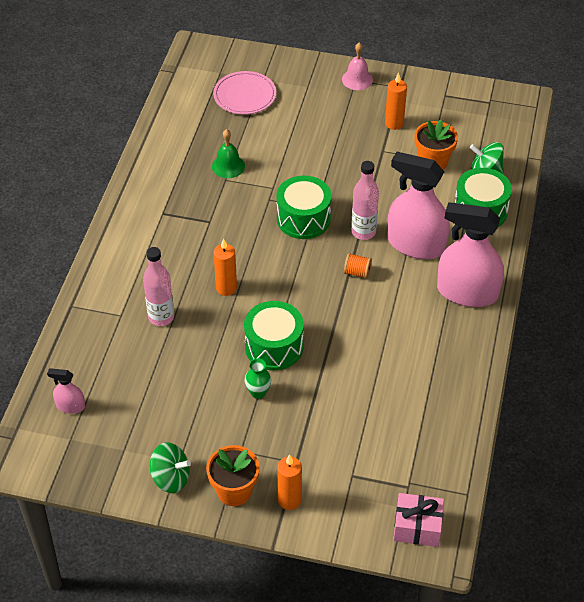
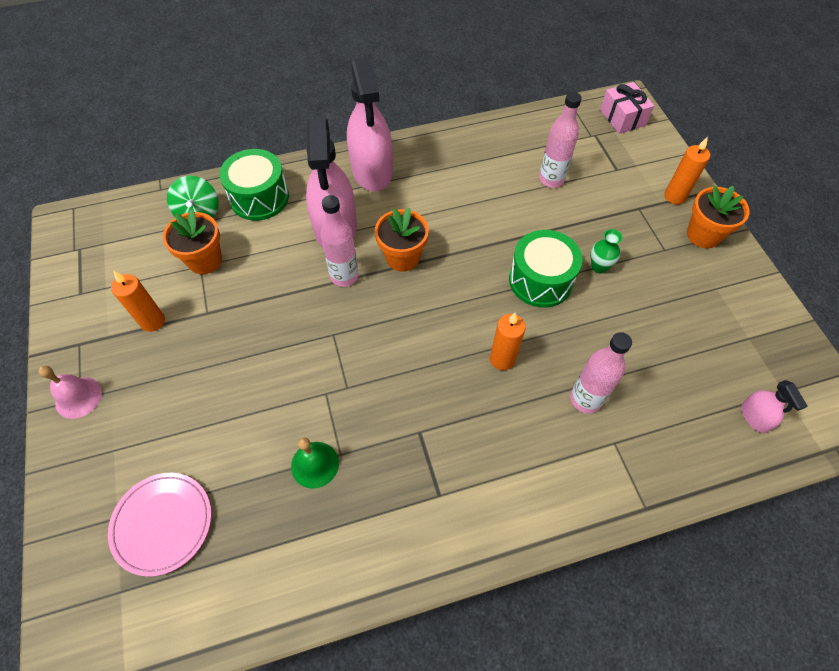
camera: 120 degrees left, 10 degrees up
green spinning top [150,442,191,493] -> none
green drum [276,176,332,239] -> none
orange spool [344,253,372,279] -> orange flower pot [375,208,429,272]
none -> pink bottle [539,92,582,188]

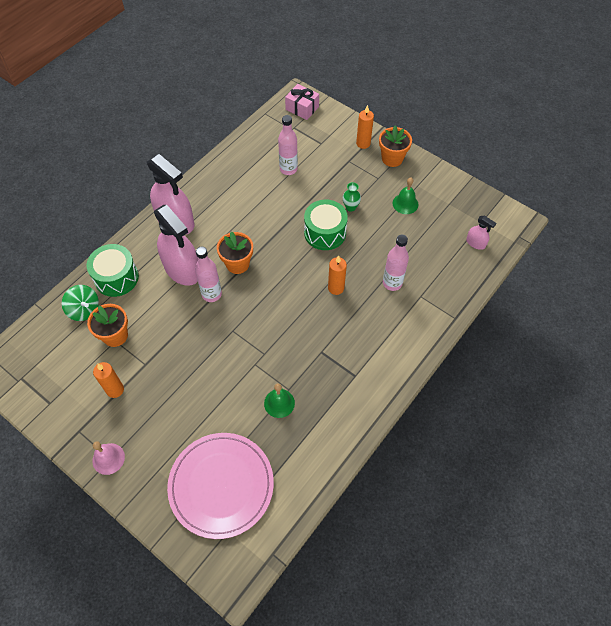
camera: 35 degrees left, 0 degrees up
pink plate [108,473,211,577] -> pink plate [167,433,274,539], size x1.61
none -> green bell [393,177,419,214]

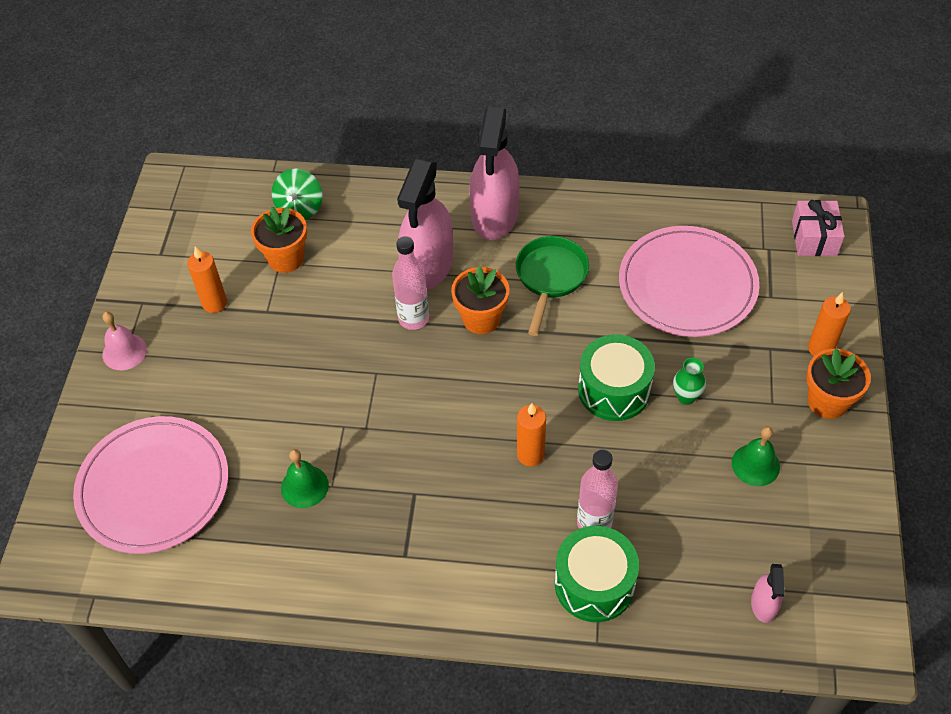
camera: 60 degrees right, 5 degrees down
green drum [87,244,139,297] -> green drum moved to [555,526,639,622]
pink bottle [278,115,298,175] -> pink plate [619,226,759,337]
none -> green pan [516,236,589,336]

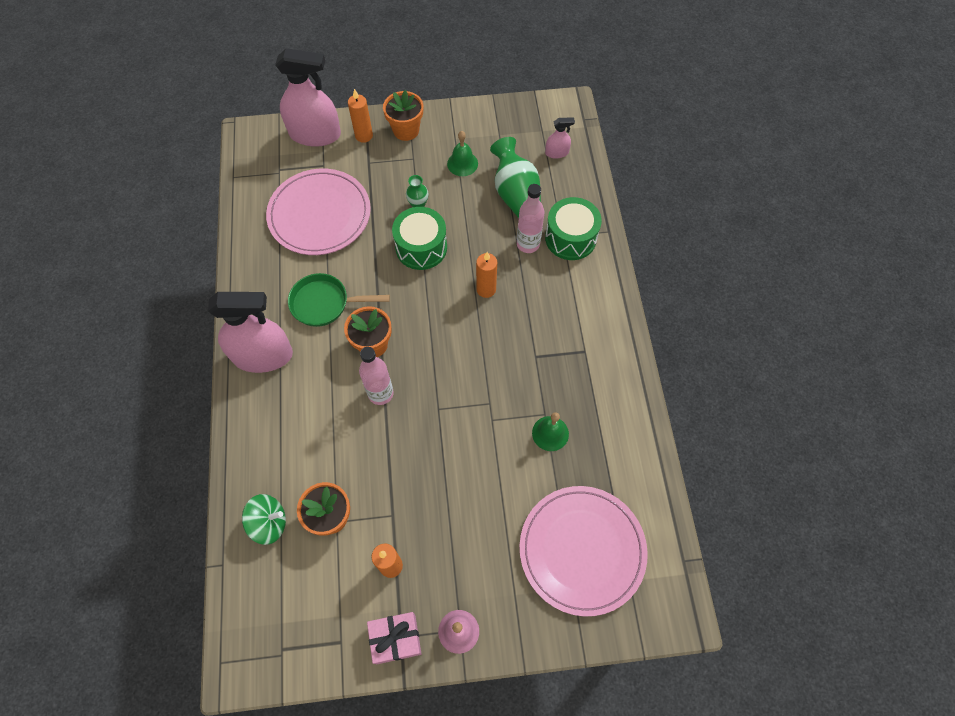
camera: 105 degrees left, 10 degrees up
pink spray bottle [397,159,453,291] -> pink spray bottle moved to [275,48,341,147]
pink gift [792,200,844,256] -> pink gift moved to [367,612,422,664]
none -> green vase [490,137,541,218]

